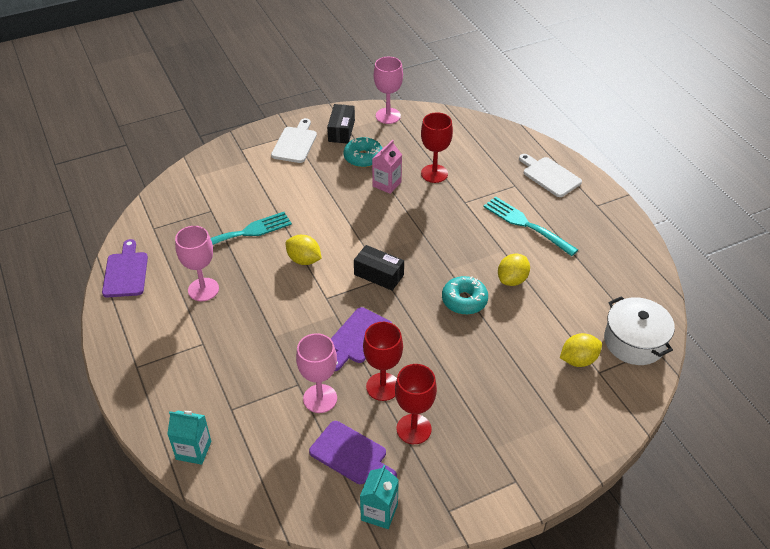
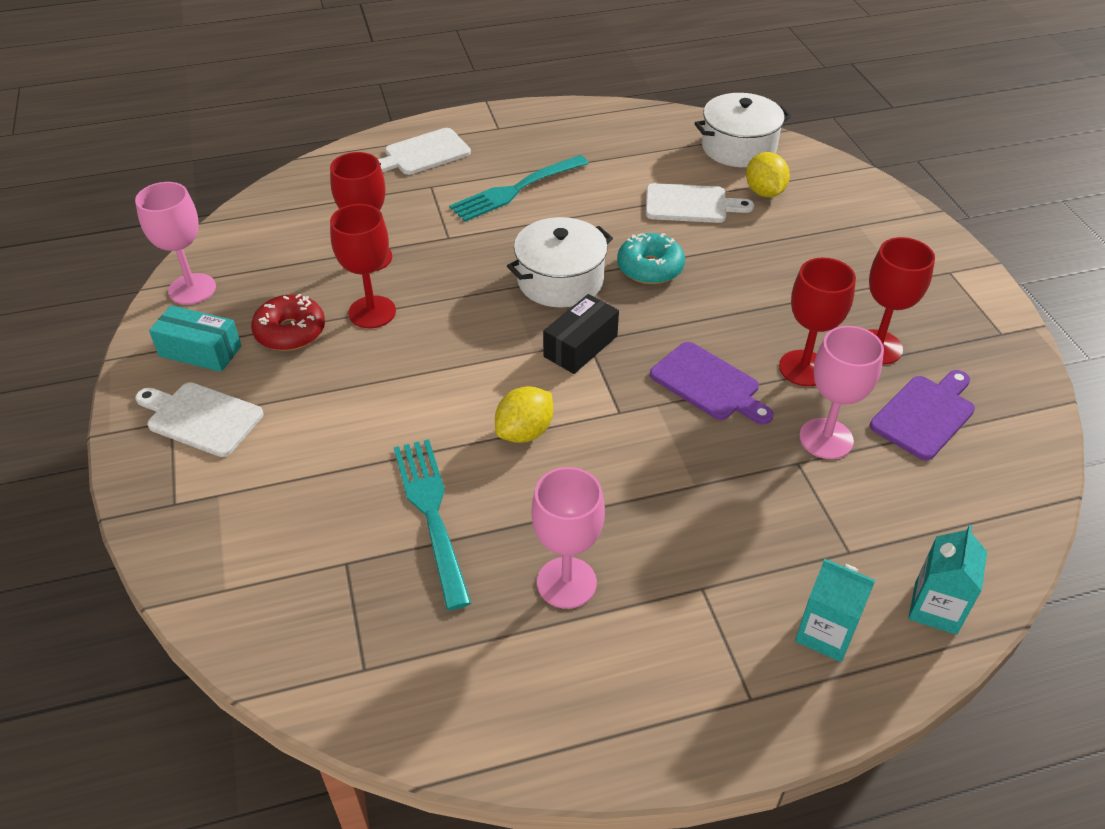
camera: 80 degrees left, 0 degrees up
purple cutting board [102,239,148,298] -> none
black box [327,104,355,143] -> turquoise box [149,305,241,372]
turquoise donut [343,137,382,168] -> red donut [251,293,325,351]
turquoise carton [360,465,399,529] -> turquoise carton moved to [795,559,875,662]
pink carton [372,140,402,194] -> red goblet [330,204,396,328]
yellow lemon [498,254,530,286] -> none
none -> white pot [507,217,613,308]
none -> white cutting board [646,183,754,223]

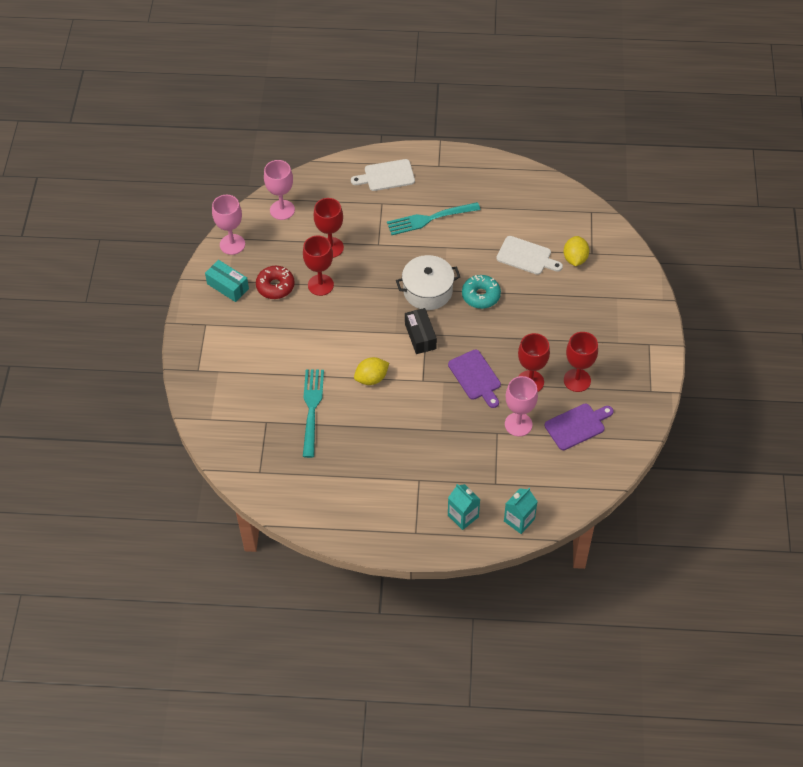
camera: 20 degrees right, 10 degrees up
white cutting board [135,382,263,457] -> none
pink goblet [531,467,605,609] -> pink goblet moved to [264,160,295,220]
black box [543,294,619,374] -> black box turned 75 degrees counterclockwise [405,308,437,354]
white pot [694,93,791,167] -> none

